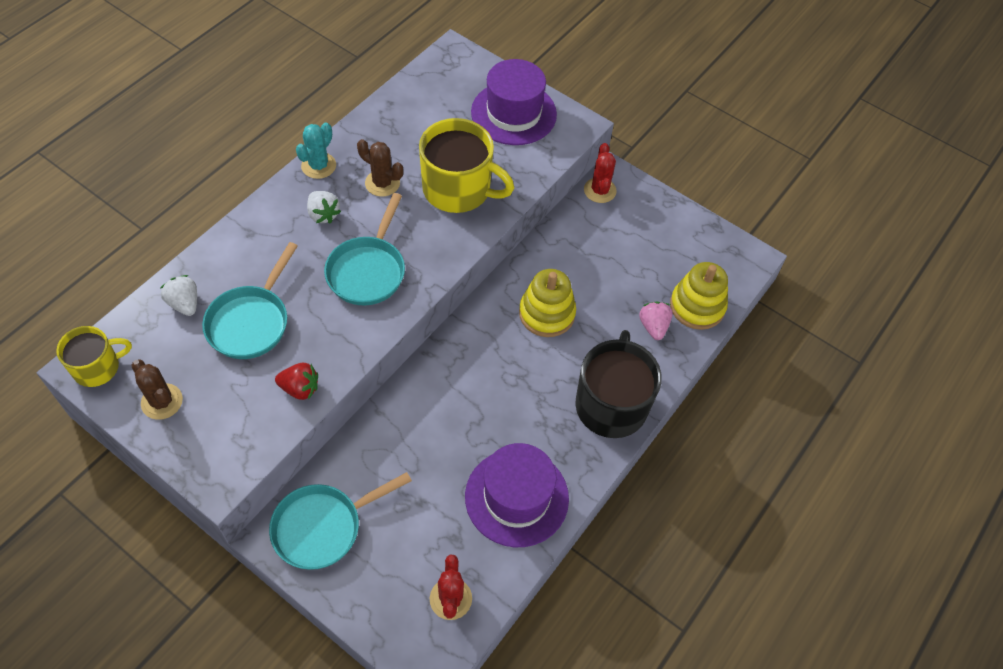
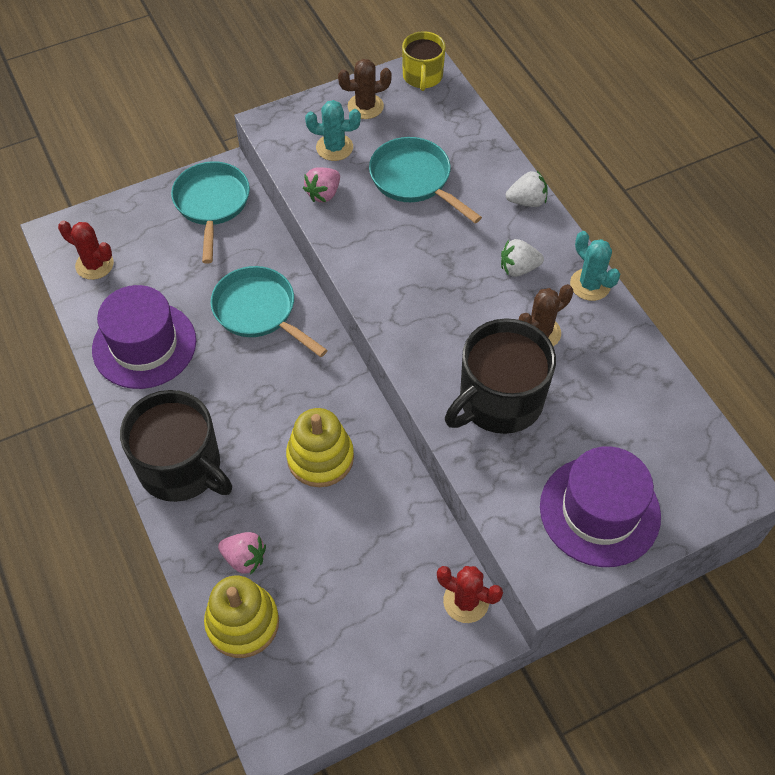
camera: 120 degrees right, 0 degrees up
white strawberry [161,275,197,316] -> white strawberry moved to [506,171,548,207]
red strawberry [275,363,318,400] -> pink strawberry [303,167,340,202]
turquoise pan [324,193,405,306] -> turquoise pan moved to [211,266,328,357]
yellow mug [419,118,514,213] -> black mug [445,318,556,434]
none -> turquoise cactus [305,100,361,161]

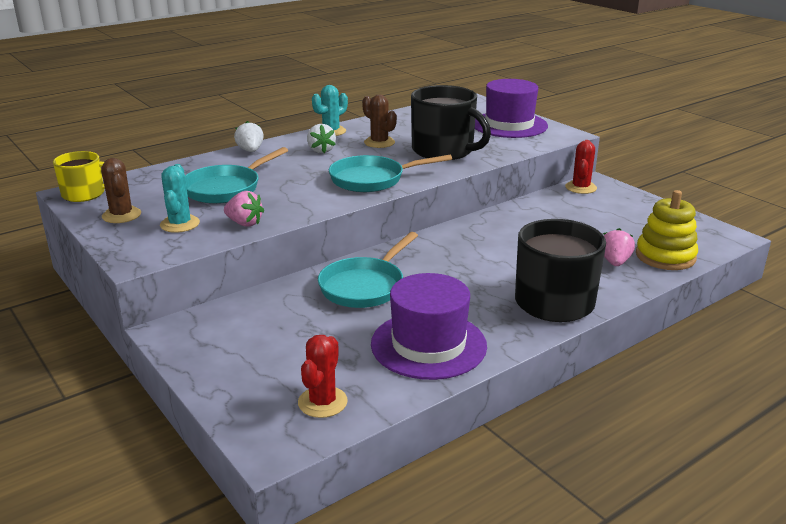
camera: 100 degrees left, 30 degrees down
turquoise pan [171,161,250,264] -> turquoise pan moved to [329,155,452,192]
yellow stacking toy [286,408,354,487] -> none

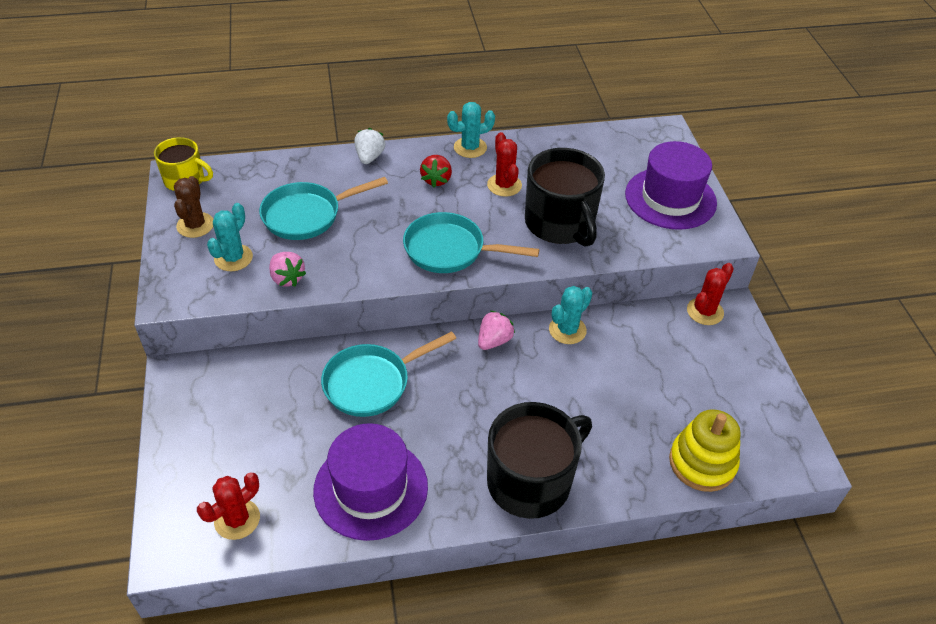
camera: 25 degrees right, 20 degrees up
white strawberry [307,124,336,153] -> red strawberry [420,155,452,187]
brown cactus [362,94,397,148] -> red cactus [487,132,522,197]
pink strawberry [603,228,635,266] -> pink strawberry moved to [478,311,515,350]
none -> turquoise cactus [549,286,592,344]

